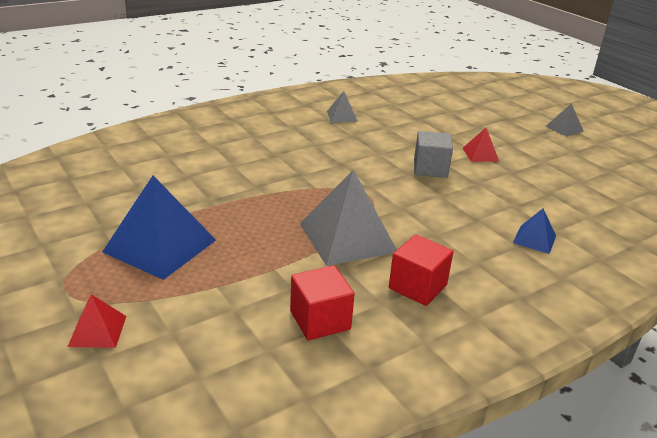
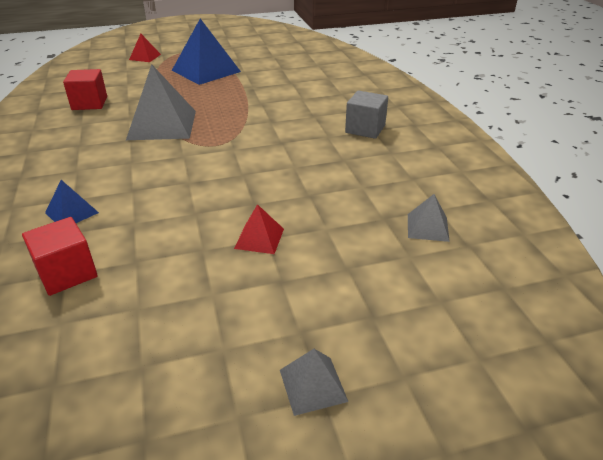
camera: 110 degrees right, 5 degrees up
grey pyramid [327,91,358,122] -> grey pyramid moved to [408,194,450,242]
red cube [389,235,453,306] -> red cube moved to [22,217,98,296]
grey cube [414,131,453,178] -> grey cube moved to [345,90,388,139]

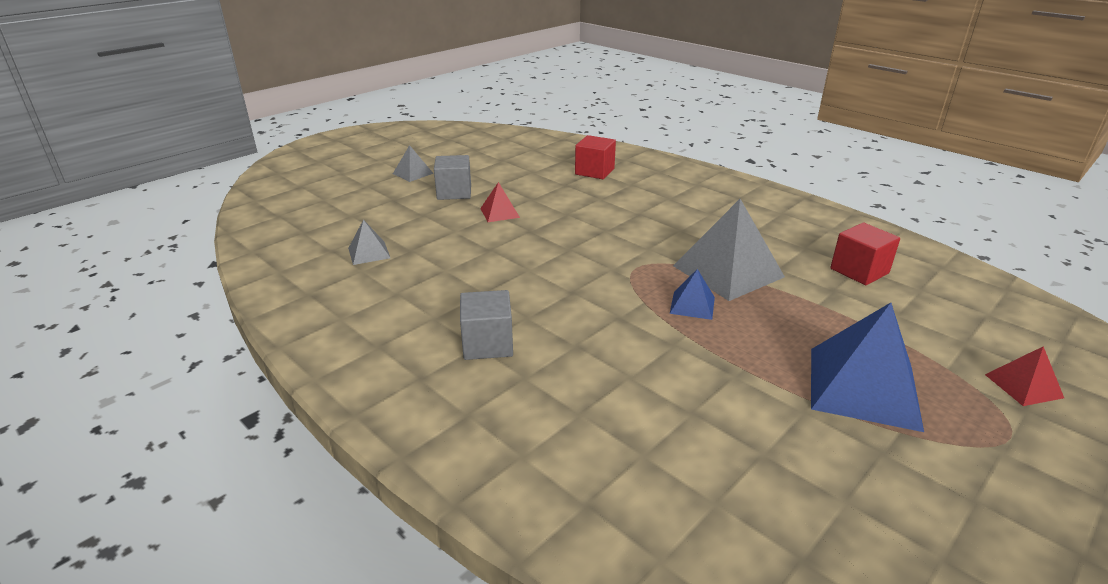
camera: 150 degrees right, 5 degrees down
blue pyramid [45,180,99,223] -> blue pyramid moved to [670,269,715,320]
none -> grey cube [434,155,471,200]

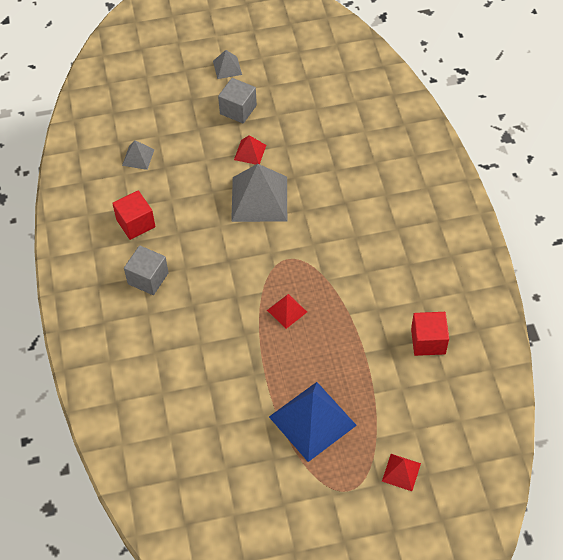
camera: 35 degrees right, 25 degrees up
red cube [575,135,616,179] -> red cube moved to [112,190,155,240]
blue pyramid [670,269,715,320] -> red pyramid [267,294,307,329]
grey pyramid [673,199,785,301] -> grey pyramid moved to [231,164,287,222]

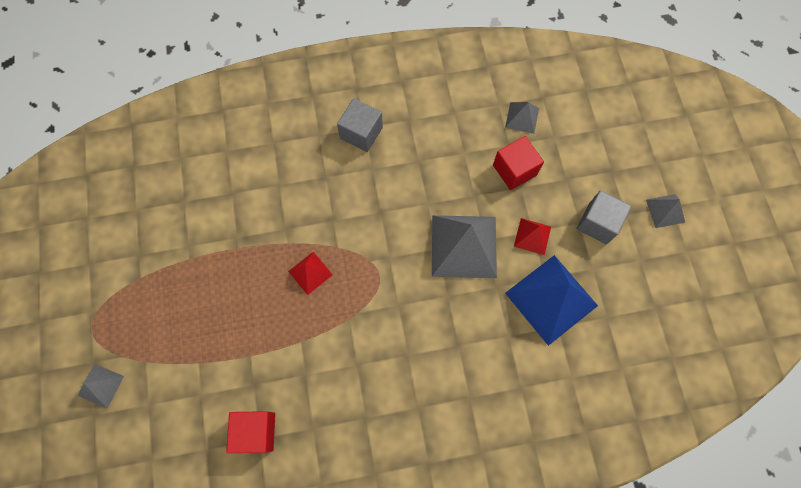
camera: 90 degrees right, 15 degrees up
red cube [112,190,155,240] -> red cube moved to [493,136,544,190]
blue pyramid [269,382,357,462] -> blue pyramid moved to [505,255,598,346]
red pyramid [382,454,421,491] -> grey pyramid [78,364,124,409]

